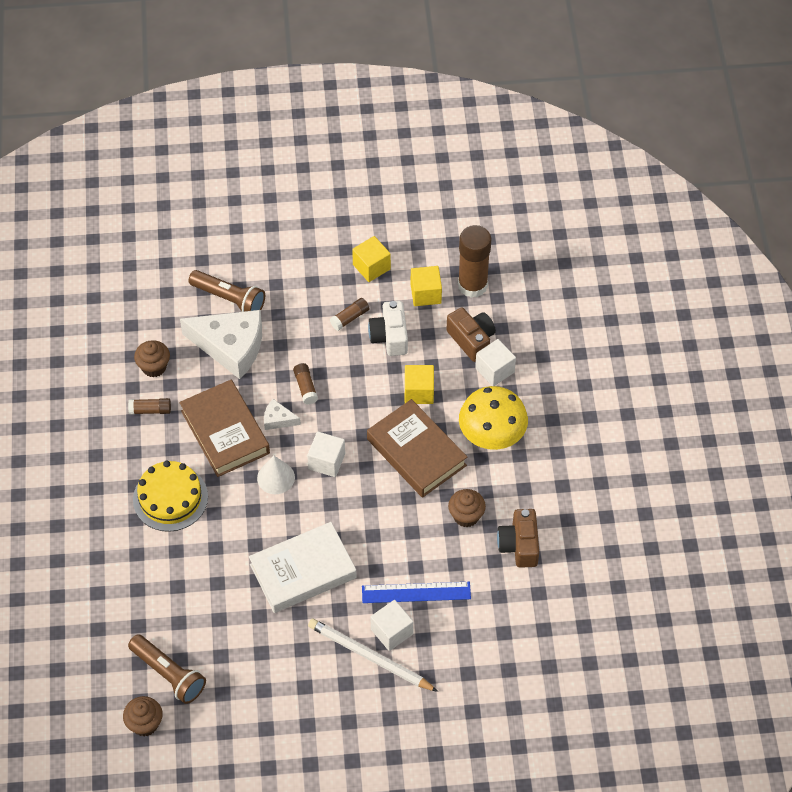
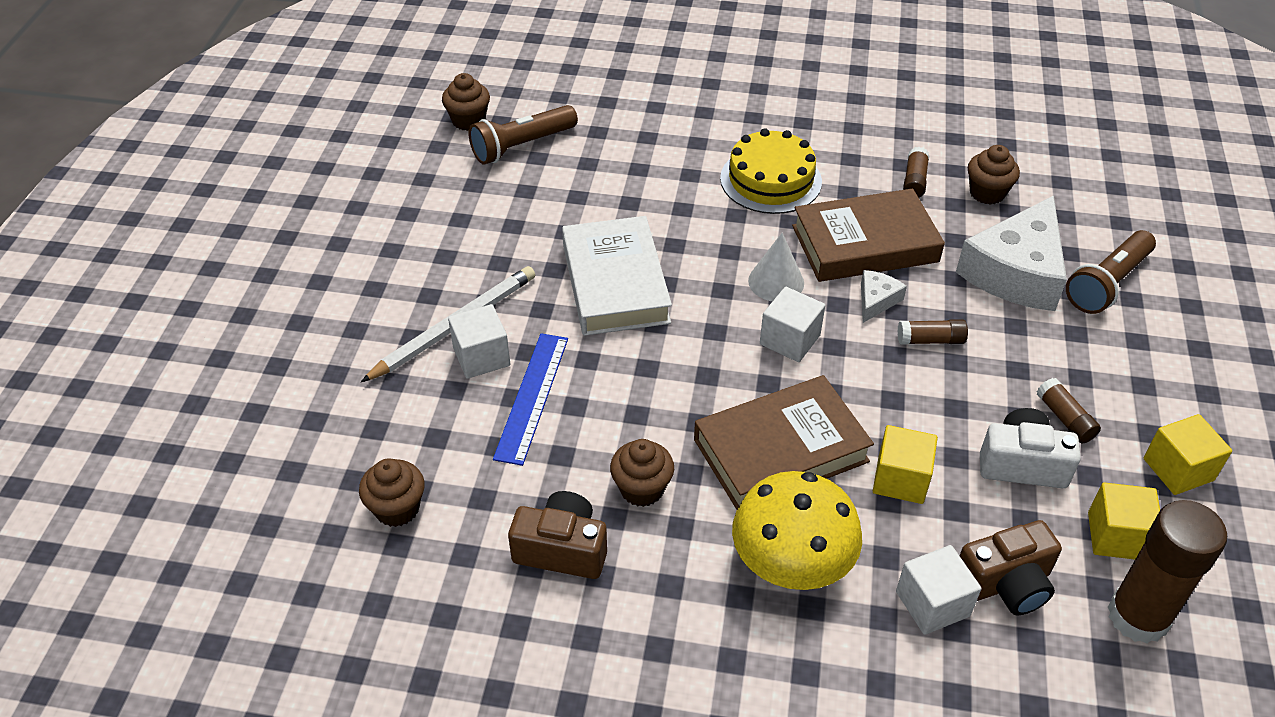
camera: 105 degrees right, 10 degrees down
none -> brown cupcake [359,458,425,527]

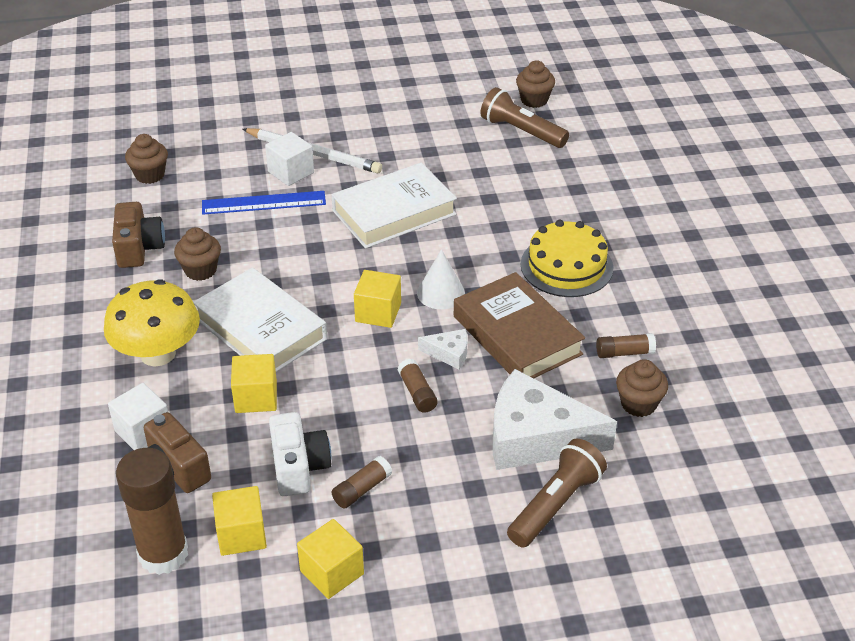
camera: 70 degrees right, 5 degrees down
brown book [694,375,874,510] -> white book [193,267,327,372]
white cube [760,287,825,362] -> yellow cube [354,270,401,328]
brown flashlight [1066,230,1156,314] -> brown flashlight turned 105 degrees clockwise [507,438,607,548]

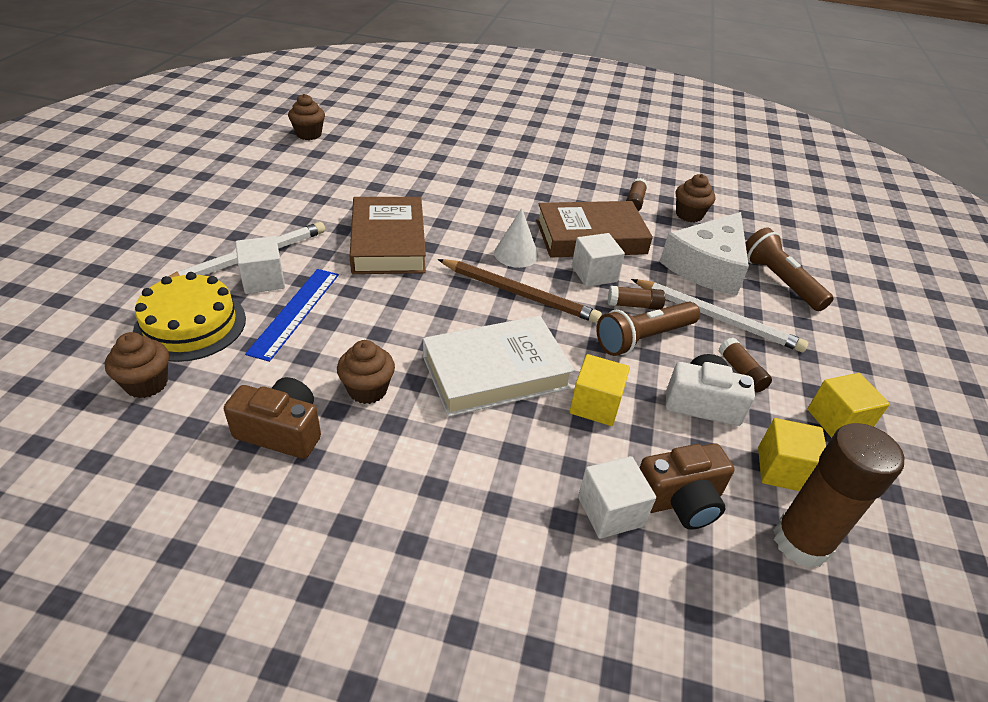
camera: 70 degrees left, 0 degrees up
yellow mushroom [104,279,200,366] -> none
white book [331,162,457,249] -> brown book [350,197,426,274]
yellow cube [354,270,401,328] -> brown pencil [438,259,602,323]
white cheese [418,329,468,369] -> white cube [572,233,625,287]
brown flashlight [480,87,569,148] -> brown flashlight moved to [596,302,700,356]
yellow cake [521,220,613,297] -> yellow cake moved to [133,272,246,362]
none -> white pencil [631,279,808,352]

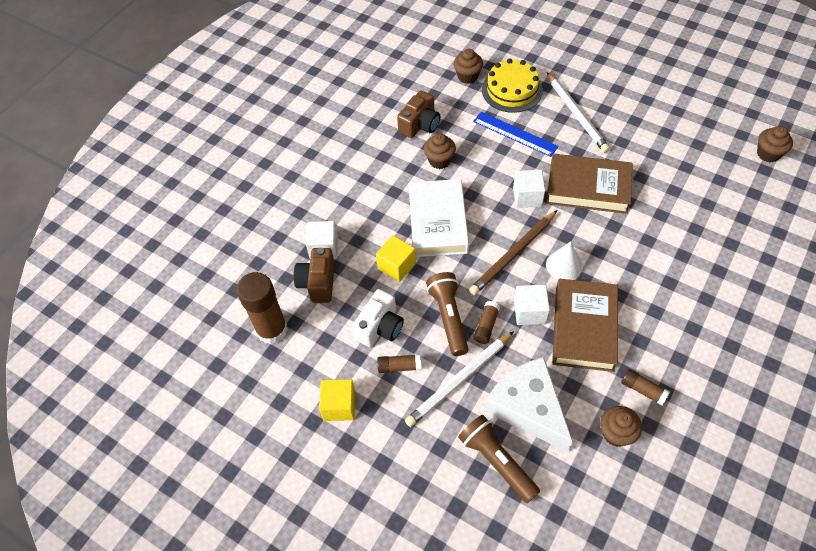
camera: 115 degrees right, 15 degrees up
white cube [235,236,285,294] -> white cube moved to [513,170,545,208]
brown flashlight [746,228,833,311] -> brown flashlight turned 120 degrees counterclockwise [458,415,540,503]
yellow cube [758,418,826,491] -> none

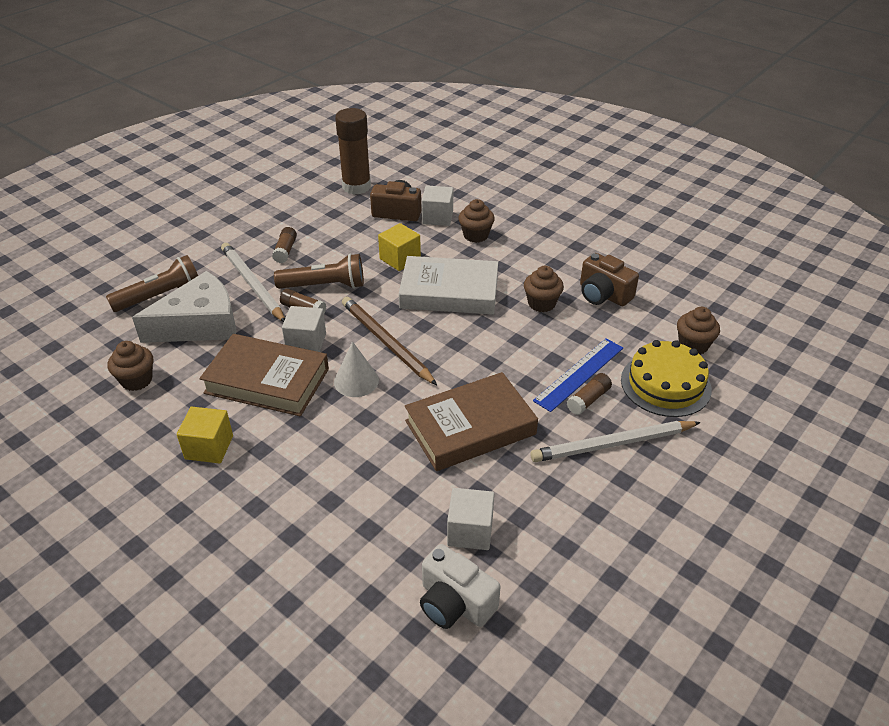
camera: 95 degrees right, 15 degrees down
yellow cube [319,379,356,421] -> yellow cube moved to [177,407,233,463]
white camera [352,289,404,347] -> white camera moved to [420,544,500,629]
white cube [513,170,545,208] -> white cube moved to [447,488,494,550]
brown book [546,154,633,214] -> brown book turned 45 degrees clockwise [405,372,538,471]
brown glue stick [621,369,670,405] -> brown glue stick moved to [567,373,612,415]
brown cupcake [757,126,793,162] -> brown cupcake moved to [459,199,495,243]

